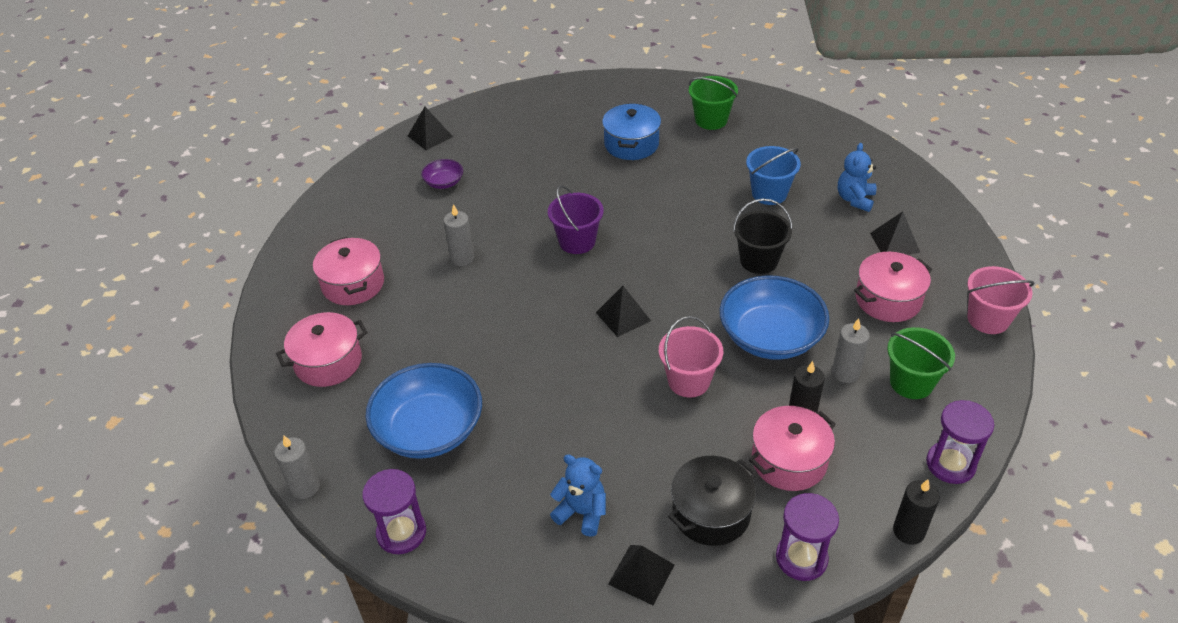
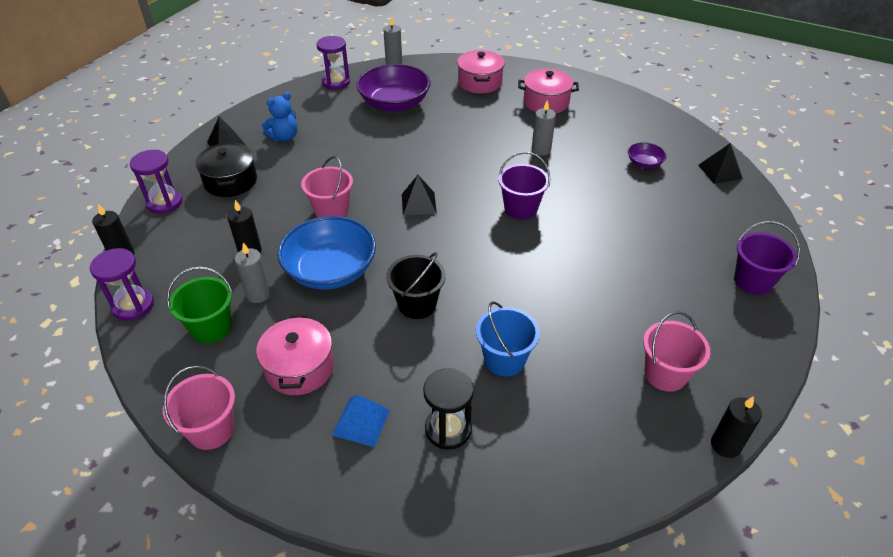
camera: 115 degrees right, 0 degrees up
blue bowl [365,363,482,459] -> purple bowl [356,64,430,112]
blue pot [602,103,661,160] -> none
green bucket [689,76,738,130] -> pink bucket [643,311,710,392]
pink pot [749,406,836,491] -> none
blue teddy bear [838,143,876,212] -> black hourglass [423,368,474,450]
black pyramid [870,211,920,255] -> blue pyramid [332,394,390,447]
none -> black candle [711,396,762,458]
none -> purple bucket [734,221,800,295]

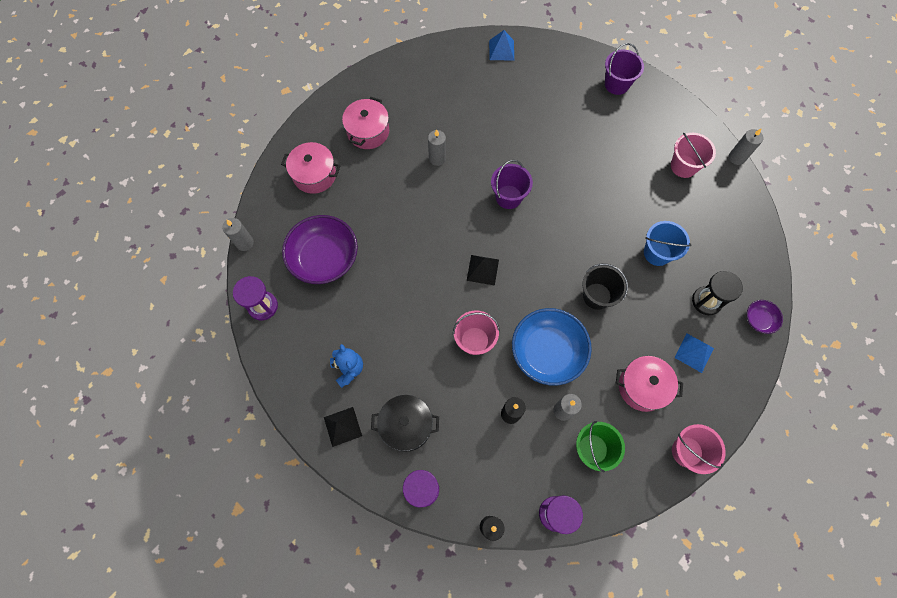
camera: 75 degrees left, 25 degrees up
purple bowl [628,142,666,169] -> purple bowl moved to [747,300,783,334]
black pyramid [698,143,743,184] -> blue pyramid [489,30,514,60]
black candle [711,396,762,458] -> grey candle [729,128,763,165]

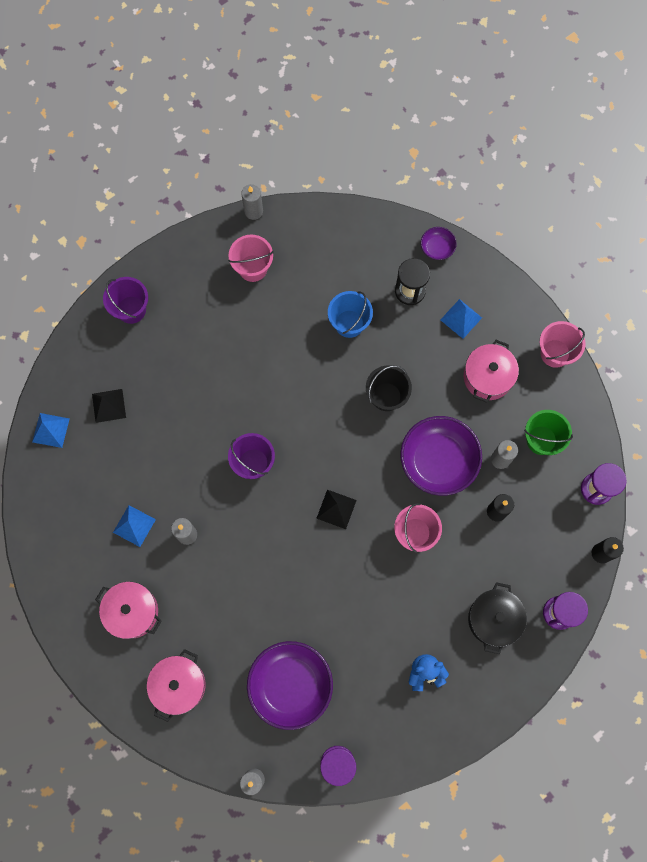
camera: 80 degrees left, 5 degrees up
black pyramid [324,407,362,447] -> black pyramid moved to [92,389,126,423]
blue bowl [512,308,592,385] -> purple bowl [400,416,482,496]
none -> blue pyramid [113,505,156,547]

